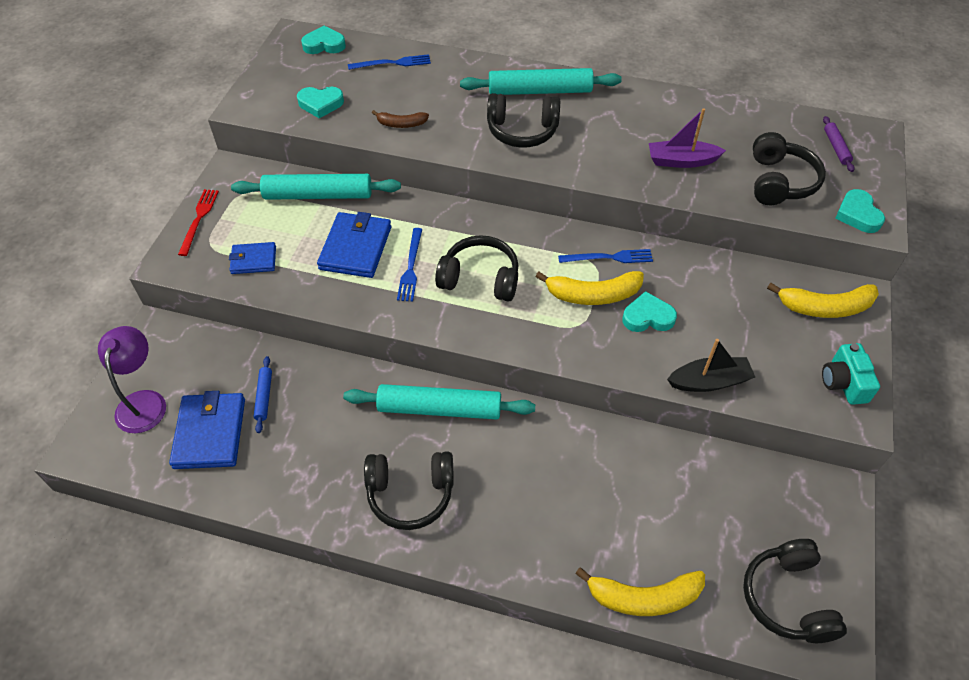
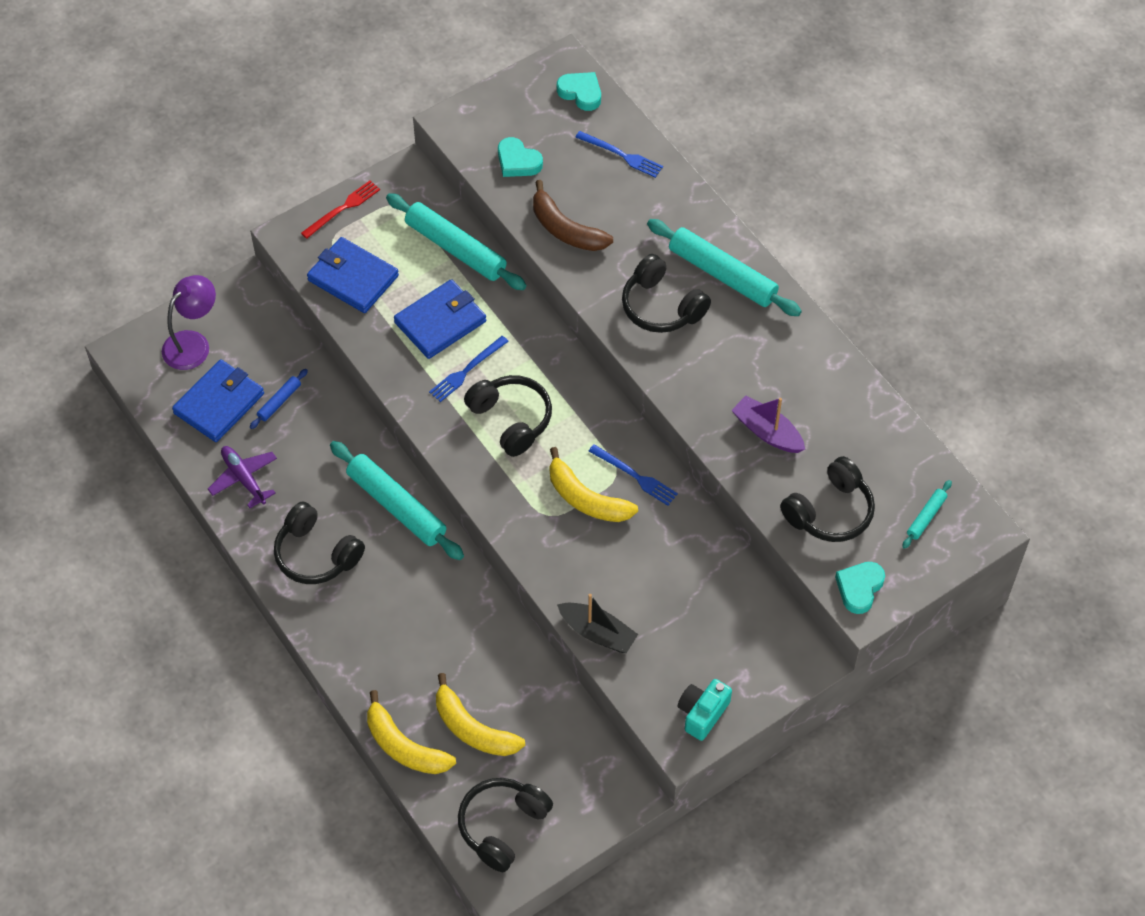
camera: 40 degrees right, 5 degrees up
blue wallet [229,242,276,274] -> blue wallet [307,237,399,313], size x1.67
brown banana [372,110,429,128] -> brown banana [533,180,613,251], size x1.70
turquoise heart [622,291,677,332] -> none
yellow banana [767,283,879,318] -> yellow banana moved to [436,673,525,756]
purple rolling pin [823,116,855,172] -> turquoise rolling pin [902,480,952,549]
none -> purple plane [208,446,277,508]

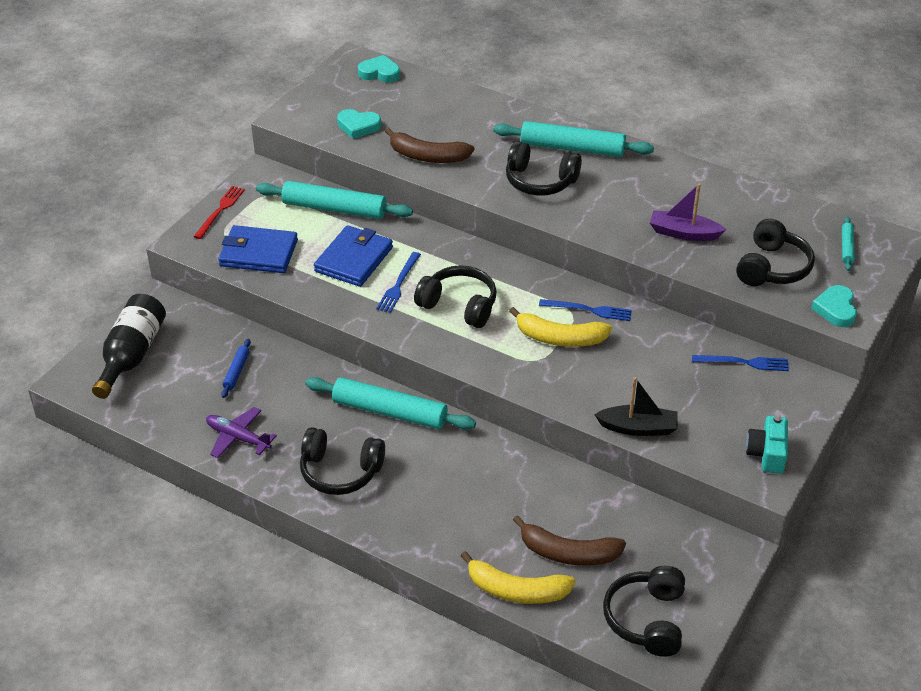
camera: 25 degrees left, 15 degrees down
purple lamp [162,275,216,370] -> black bottle [92,294,166,399]
blue wallet [172,360,264,442] -> none
yellow banana [436,673,525,756] -> brown banana [513,515,626,566]
blue fork [575,131,663,178] -> blue fork moved to [692,355,789,371]

